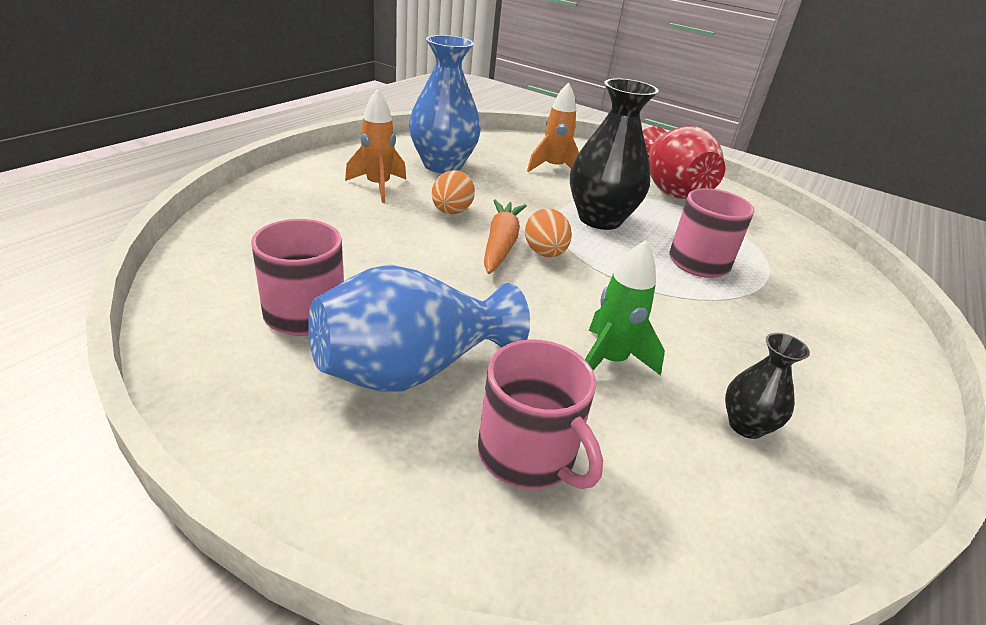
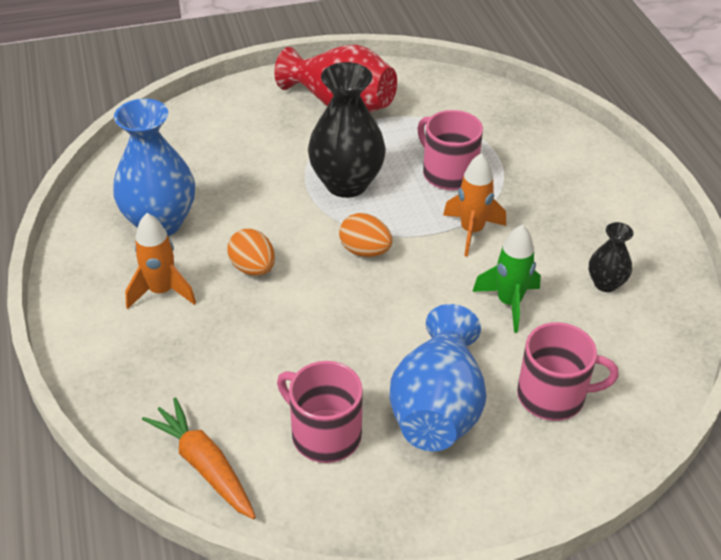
camera: 45 degrees left, 10 degrees up
orange carrot [484,199,527,274] -> orange carrot moved to [142,397,256,519]
orange rocket [527,83,579,172] -> orange rocket moved to [443,153,506,257]

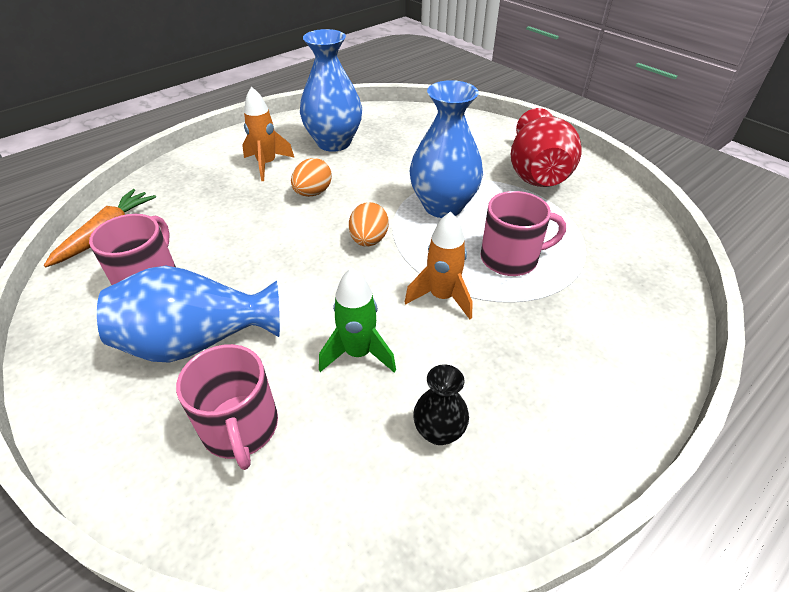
camera: 65 degrees right, 0 degrees up
black vase [308,62,386,198] -> blue vase [410,80,483,218]
pink mug [417,110,483,190] -> pink mug turned 60 degrees clockwise [481,191,566,276]

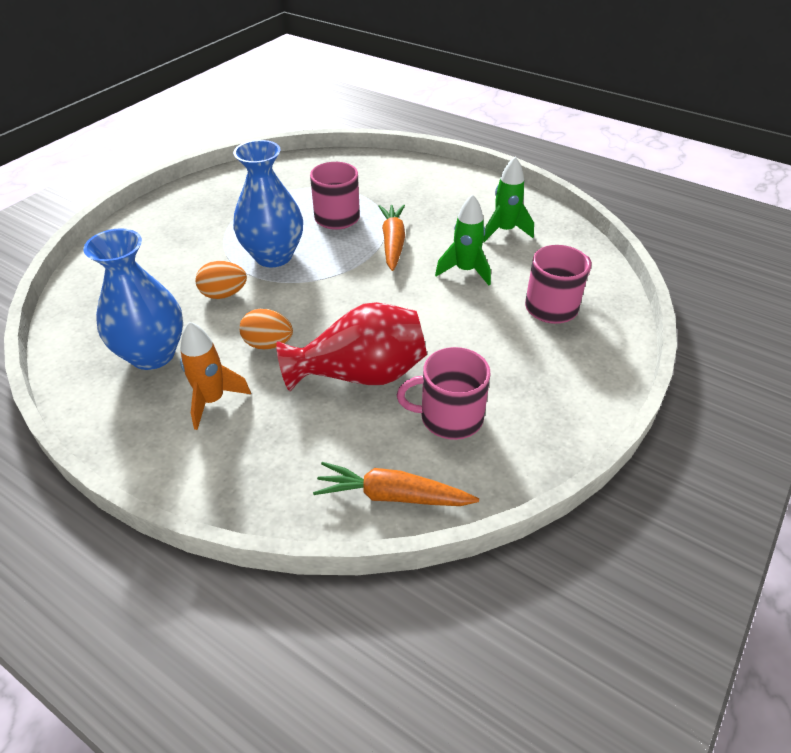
camera: 105 degrees left, 0 degrees up
blue vase [97,266,280,362] -> none
orange egg [349,202,389,247] -> orange egg moved to [195,261,247,299]
orange rocket [405,211,472,319] -> orange carrot [379,205,405,271]
black vase [413,365,469,445] -> green rocket [483,157,534,242]
red vase [511,108,582,187] -> red vase moved to [276,302,427,391]

